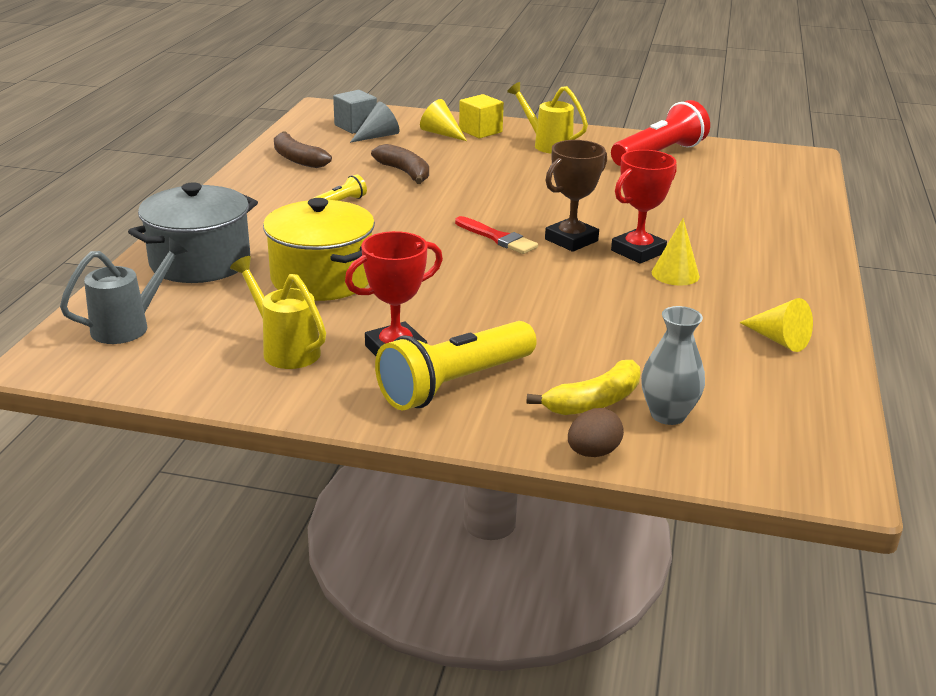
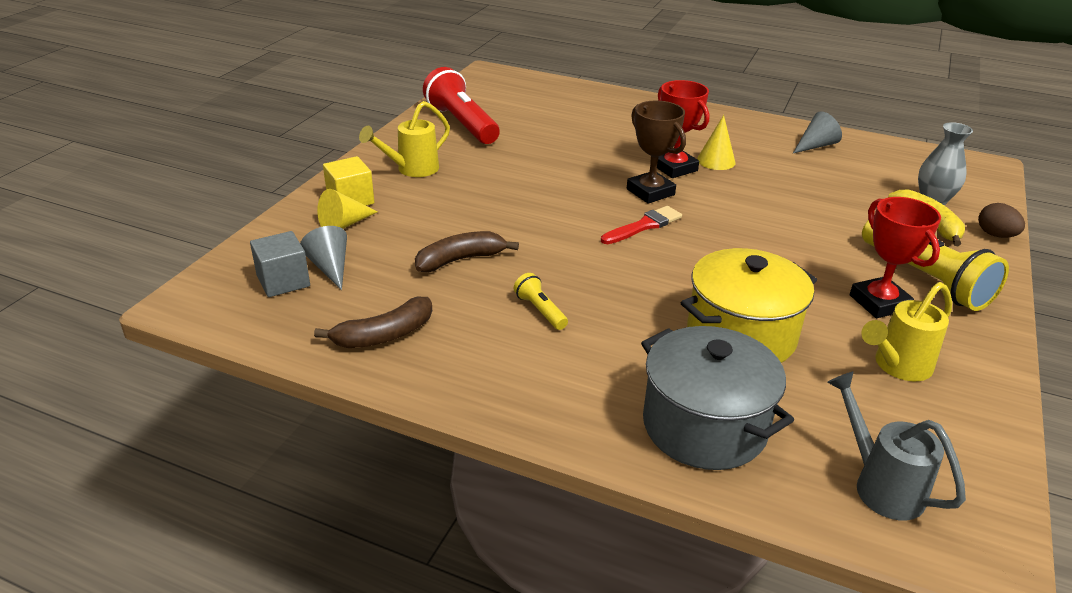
camera: 80 degrees left, 5 degrees up
yellow cone [739,298,813,352] -> grey cone [793,111,842,153]

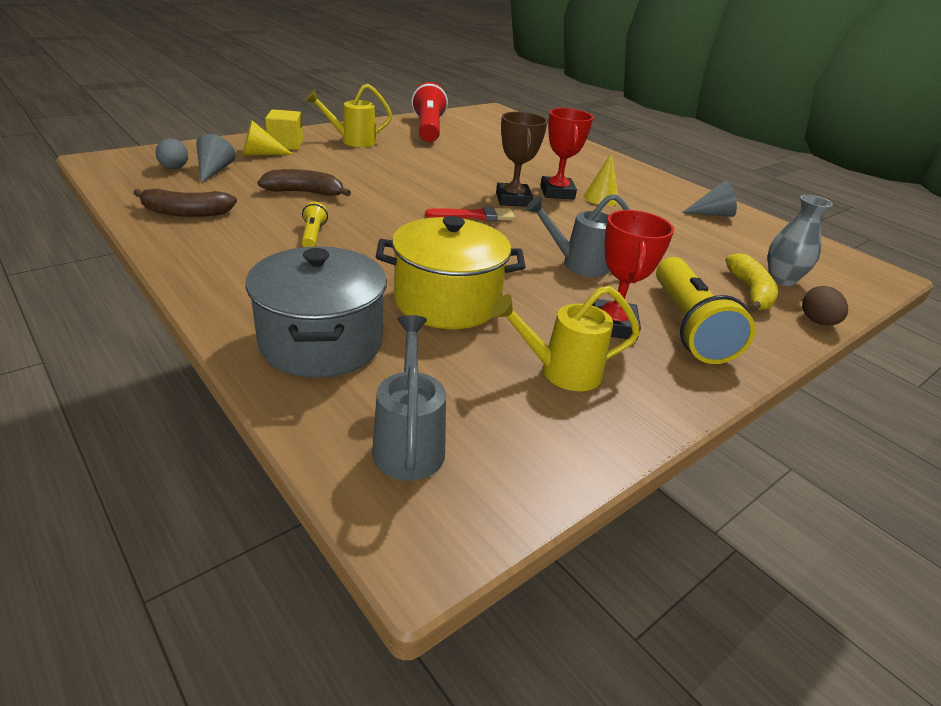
camera: 25 degrees right, 0 degrees up
grey cube [250,231,310,297] -> grey egg [156,138,188,169]
none -> grey watering can [526,194,630,277]

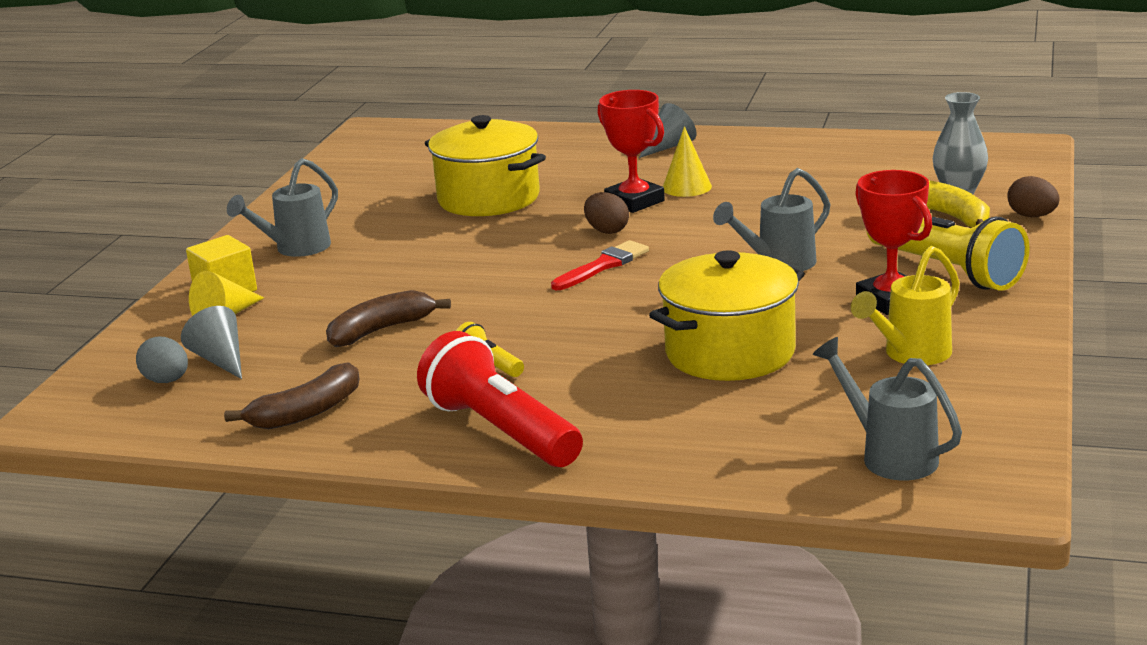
camera: 30 degrees left, 10 degrees down
grey pot [246,246,387,378] -> none
yellow watering can [306,84,392,147] -> grey watering can [227,158,338,257]
red flashlight [411,82,448,142] -> red flashlight moved to [417,331,583,467]
brown trophy [496,112,548,207] -> brown egg [584,192,629,234]
grey cone [682,181,737,217] -> grey cone moved to [639,103,697,158]
none -> yellow pot [425,115,546,216]

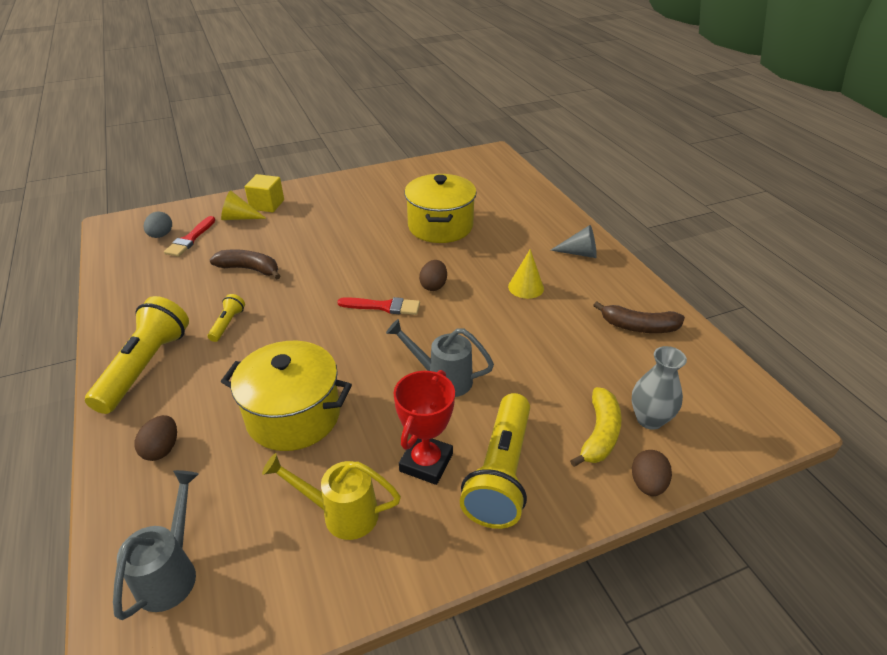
camera: 50 degrees right, 15 degrees up
grey cone [181,306,242,379] -> red brush [164,216,215,257]
brown banana [224,362,360,429] -> brown banana moved to [593,302,685,333]
grey watering can [227,158,338,257] -> none
red flashlight [417,331,583,467] -> yellow flashlight [85,296,189,414]
red trophy [597,90,665,213] -> none
none -> brown egg [134,415,177,461]

